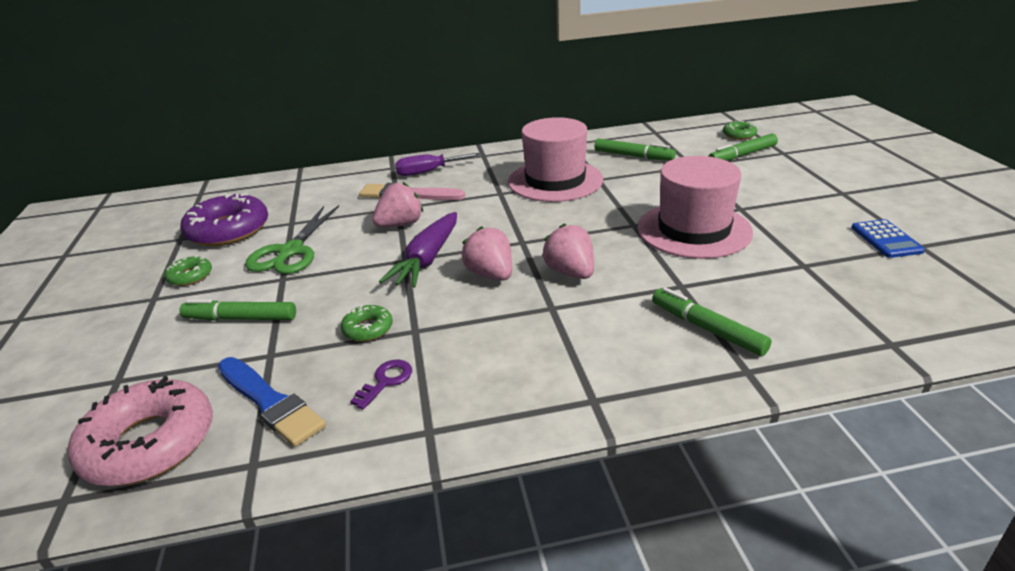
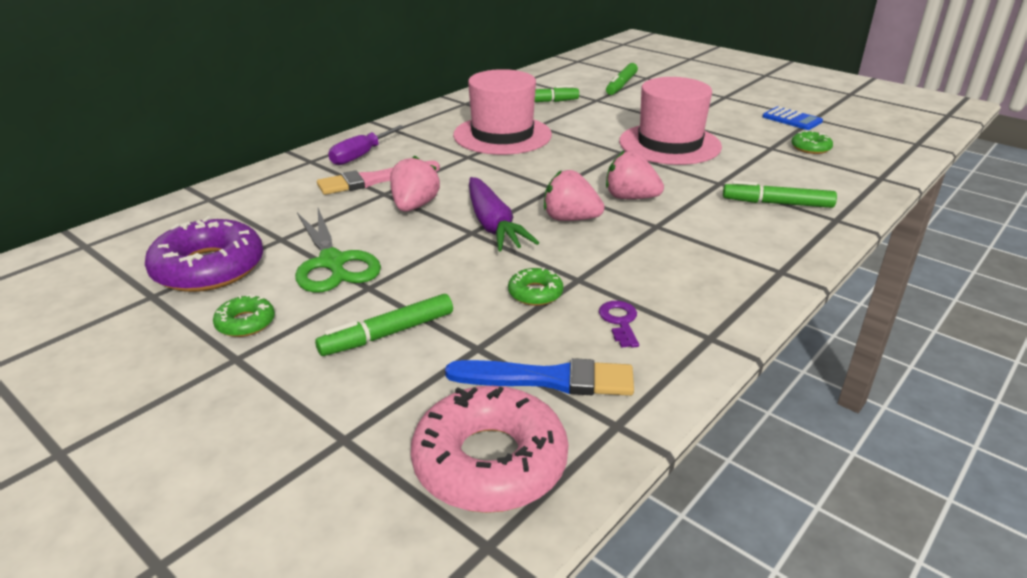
camera: 40 degrees left, 0 degrees up
green donut [722,121,757,140] -> green donut moved to [791,131,833,154]

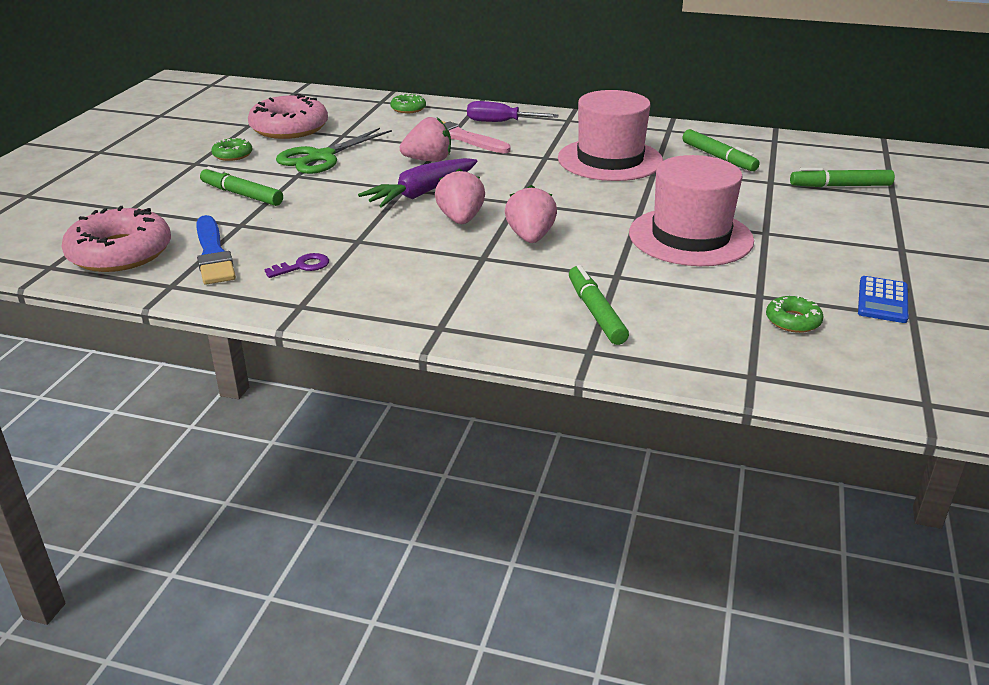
camera: 65 degrees right, 0 degrees up
purple donut [145,216,263,292] -> pink donut [248,94,328,139]
green donut [508,268,563,306] -> green donut moved to [390,93,426,113]

